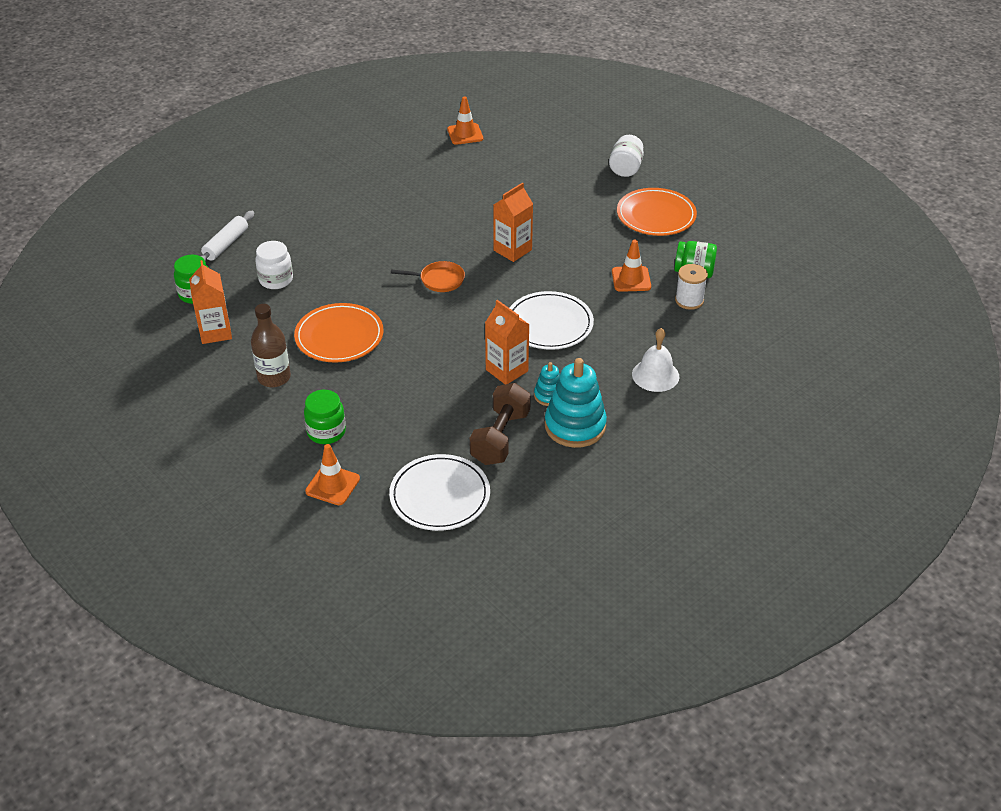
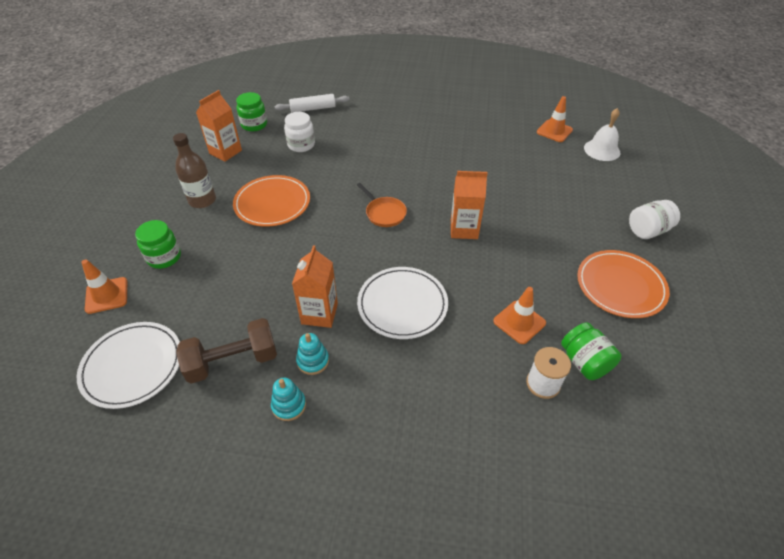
camera: 50 degrees right, 5 degrees up
turquoise stacking toy [545,358,607,448] -> turquoise stacking toy [271,378,306,421], size x0.51
white bell [632,328,679,392] -> white bell moved to [584,108,620,161]

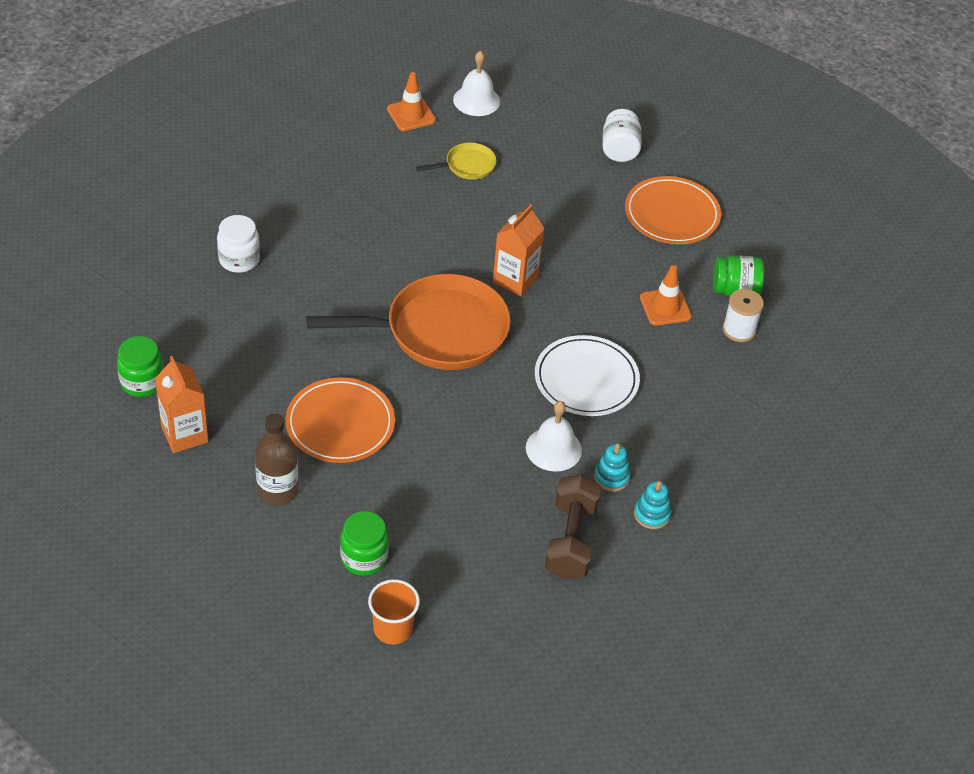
camera: 65 degrees left, 0 degrees up
white plate [77,322,180,409] -> none
orange traffic cone [81,259,127,314] -> orange cup [368,579,420,644]
white rolling pin [275,94,350,113] -> none
white jar [284,112,315,152] -> white jar moved to [217,215,260,273]
orange carton [292,245,338,328] -> white bell [526,401,582,472]
orange pan [357,183,407,227] -> orange pan [306,274,511,370], size x2.23
none -> yellow pan [416,143,496,180]

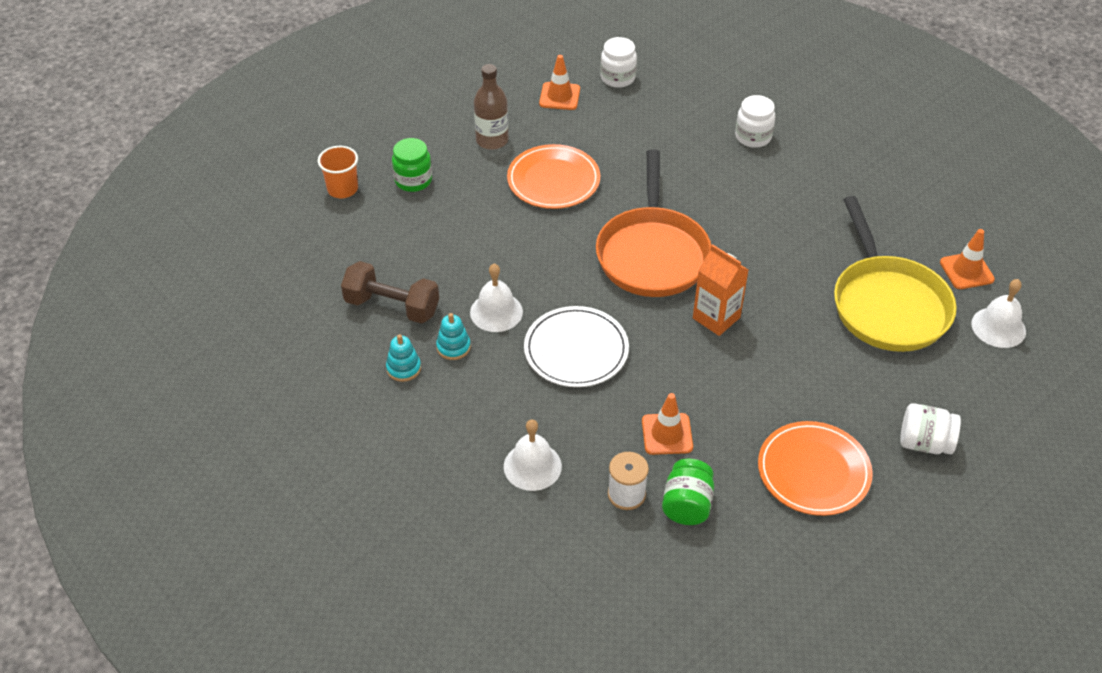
camera: 105 degrees right, 0 degrees up
green jar [117,336,164,397] -> white jar [600,37,637,88]
orange carton [155,356,209,453] -> orange traffic cone [539,55,580,110]
yellow pan [416,143,496,180] -> yellow pan [834,196,957,352], size x2.23
none -> white bell [504,419,562,491]

